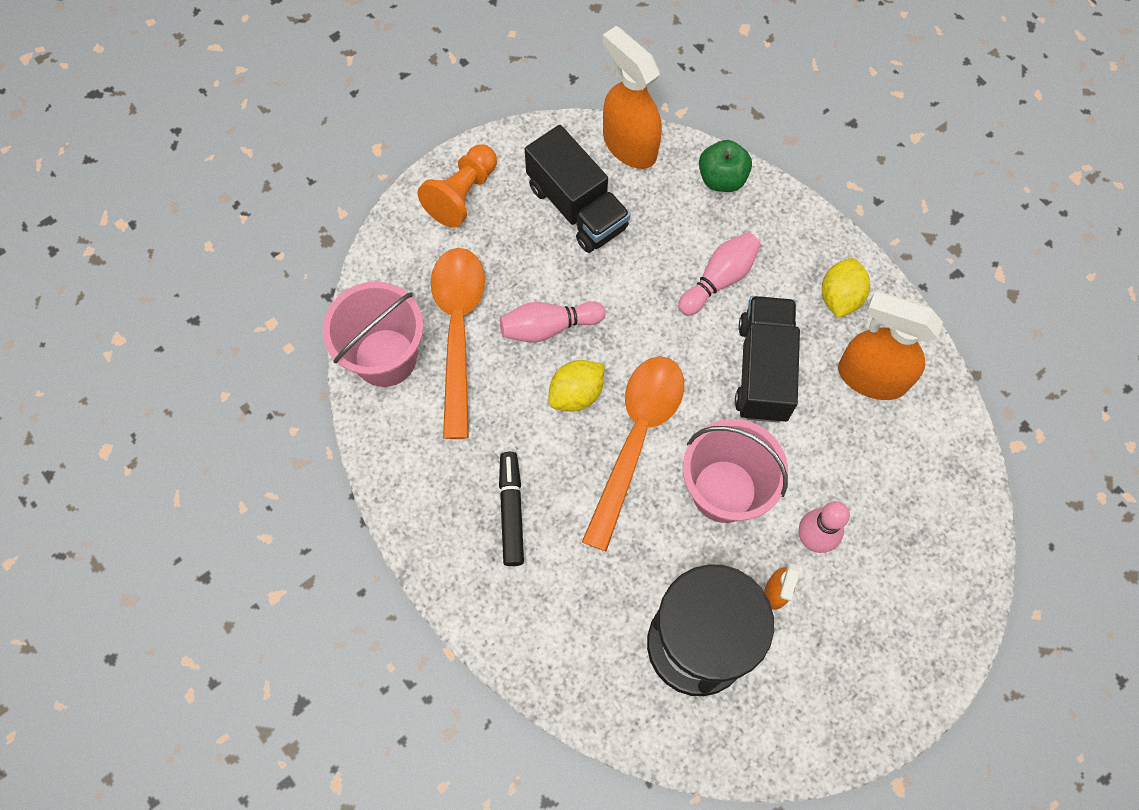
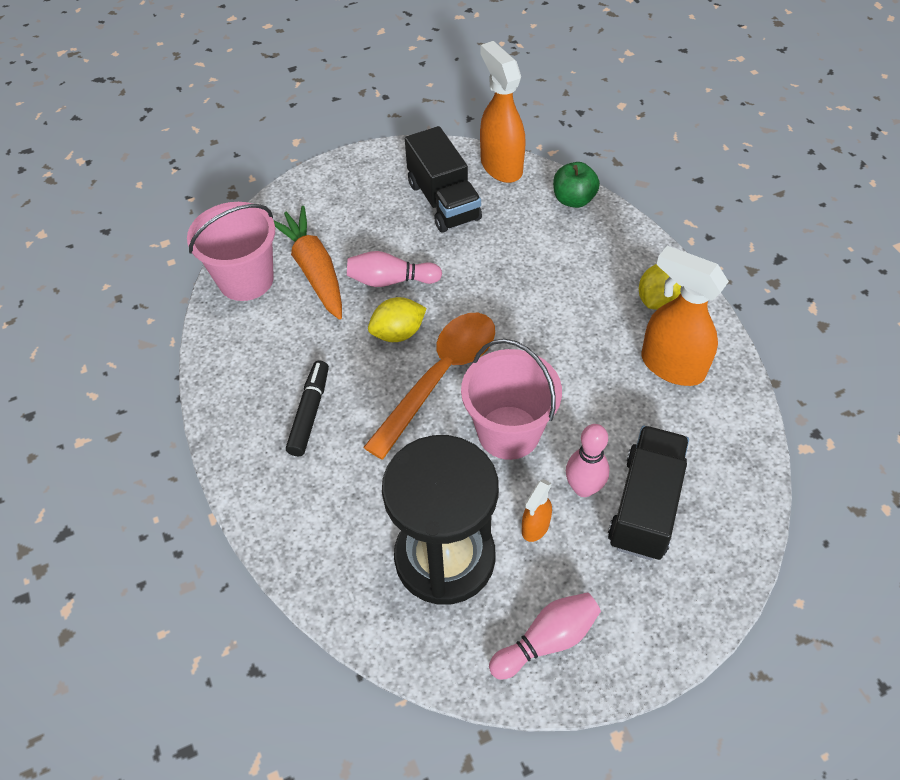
camera: 15 degrees right, 15 degrees down
orange pawn [417,144,497,227] -> none
orange spoon [431,248,485,439] -> orange carrot [274,206,342,320]
pink bowling pin [678,232,761,316] -> pink bowling pin moved to [489,592,601,679]
black truck [735,296,800,423] -> black truck moved to [608,426,689,560]

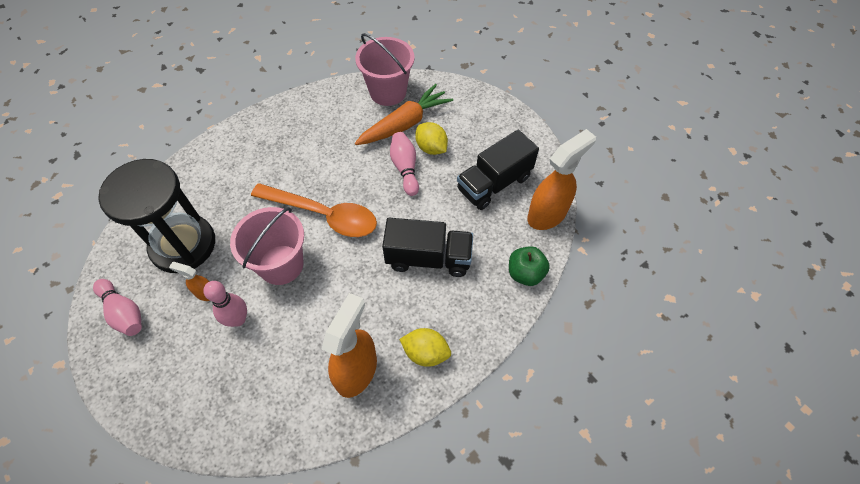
camera: 75 degrees right, 5 degrees up
black marker [286,361,329,456] -> none
yellow lemon [368,297,427,342] -> yellow lemon moved to [415,122,448,155]
black truck [608,426,689,560] -> black truck moved to [382,218,473,277]

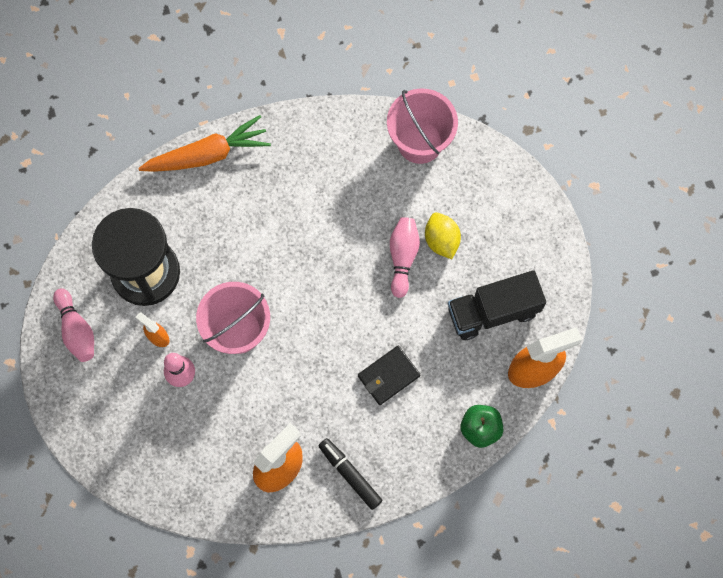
camera: 20 degrees right, 15 degrees up
orange spoon [251,183,377,237] -> none
orange carrot [355,84,453,145] -> orange carrot moved to [138,115,271,172]
black truck [382,218,473,277] -> black wallet [358,346,421,405]
yellow lemon [399,328,451,367] -> black marker [319,438,383,510]

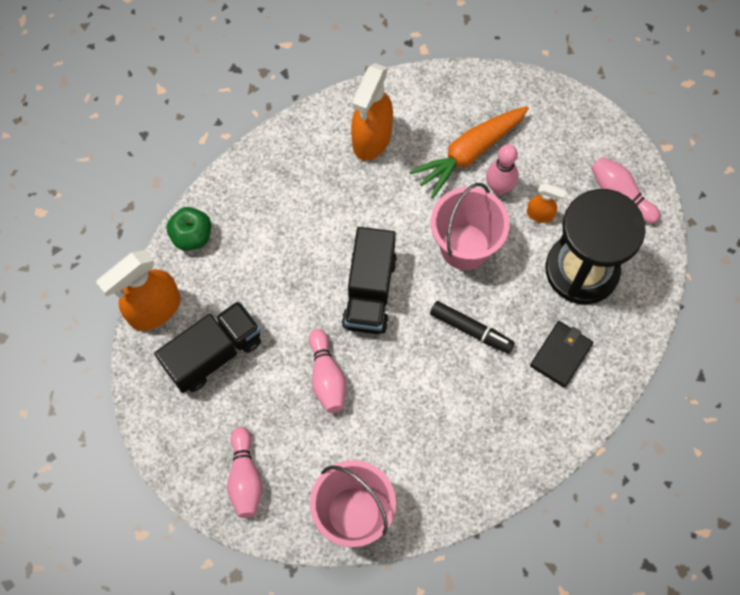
camera: 160 degrees right, 5 degrees down
orange carrot [138,115,271,172] -> orange carrot moved to [409,106,529,198]
black marker [319,438,383,510] -> black marker moved to [430,301,515,354]
black wallet [358,346,421,405] -> black wallet moved to [530,321,593,388]
yellow lemon [425,212,461,259] -> none
none -> pink bowling pin [227,427,262,518]
none -> black truck [342,227,397,334]

